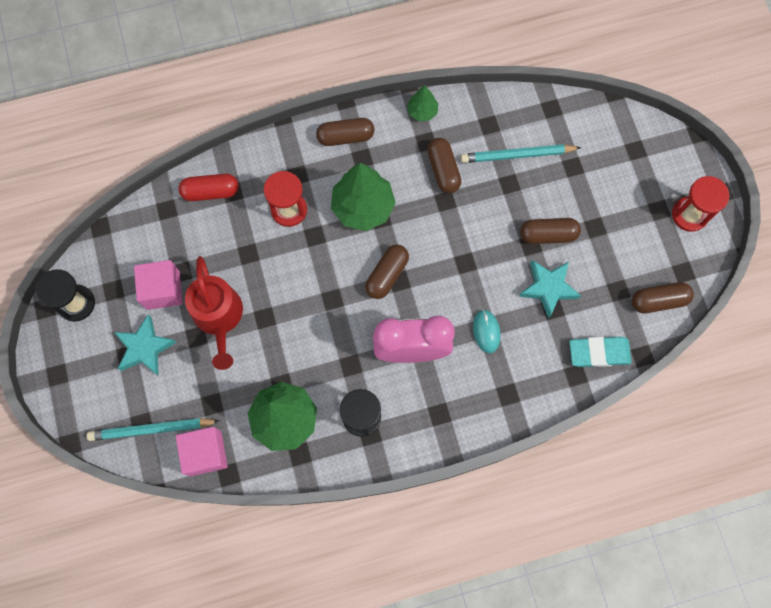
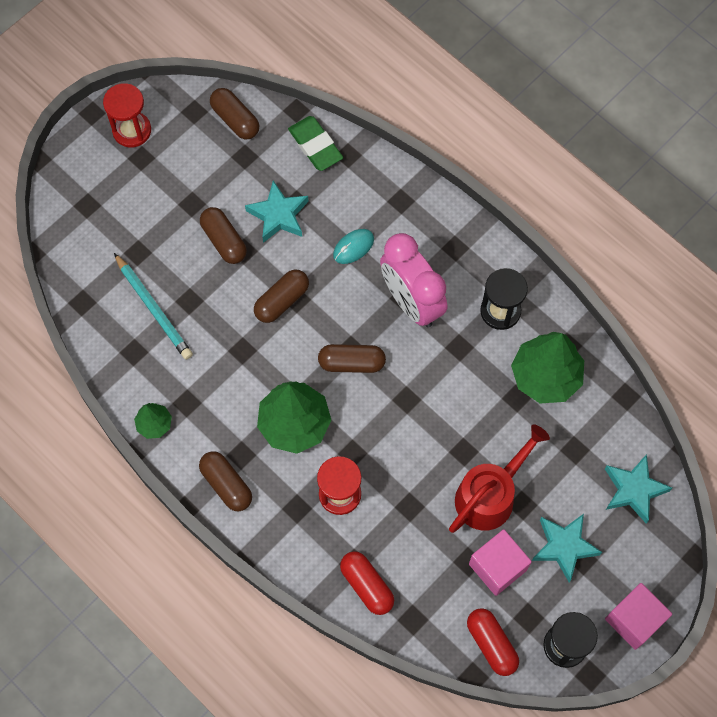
camera: 120 degrees left, 5 degrees down
turquoise pencil [87,418,220,441] -> turquoise star [605,454,672,523]
pink cube [176,427,228,476] -> pink cube moved to [605,583,672,650]
brown capsule [427,138,461,193] -> brown capsule moved to [254,270,309,323]
turquoise eraser [569,337,632,367] -> green eraser [288,116,343,171]
none -> red capsule [467,608,519,676]

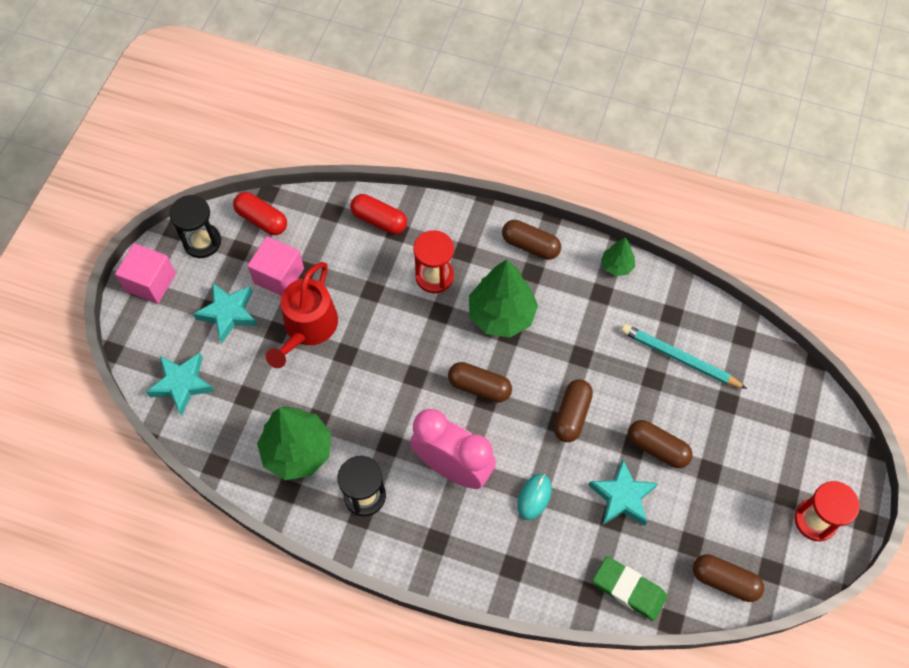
camera: 155 degrees right, 5 degrees down
brown capsule [318,344,386,373] -> brown capsule turned 45 degrees clockwise [448,362,512,402]

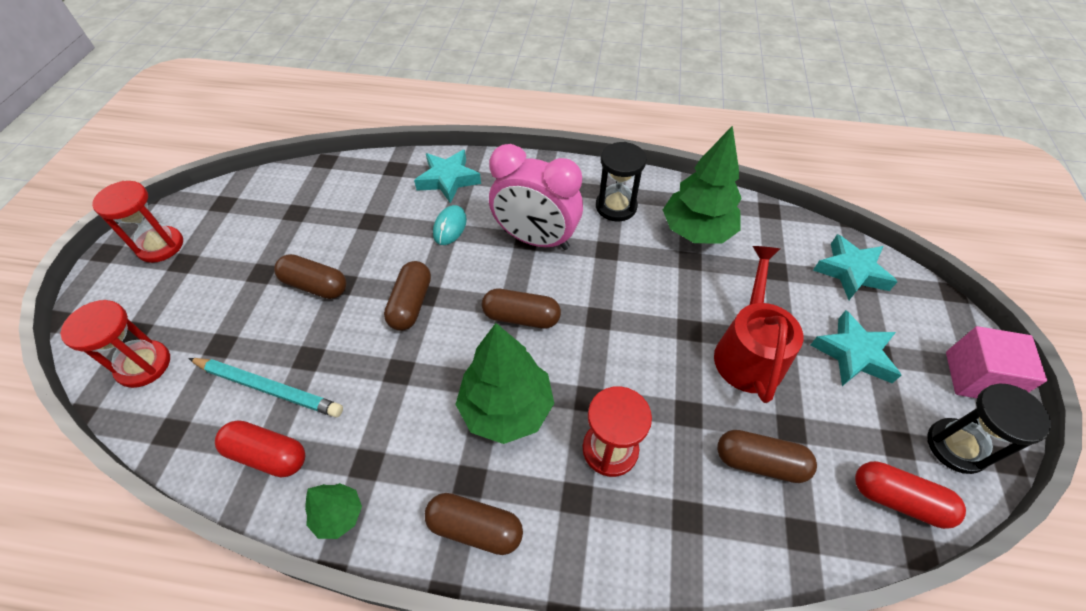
camera: 170 degrees right, 10 degrees down
pink cube [248,236,304,296] -> none
red capsule [350,194,407,234] -> red capsule moved to [215,420,305,478]
turquoise star [588,460,658,526] -> turquoise star moved to [414,150,481,204]
green eraser [593,556,667,621] -> none
brown capsule [693,554,764,602] -> brown capsule moved to [717,430,817,483]
none -> red hourglass [60,300,170,388]

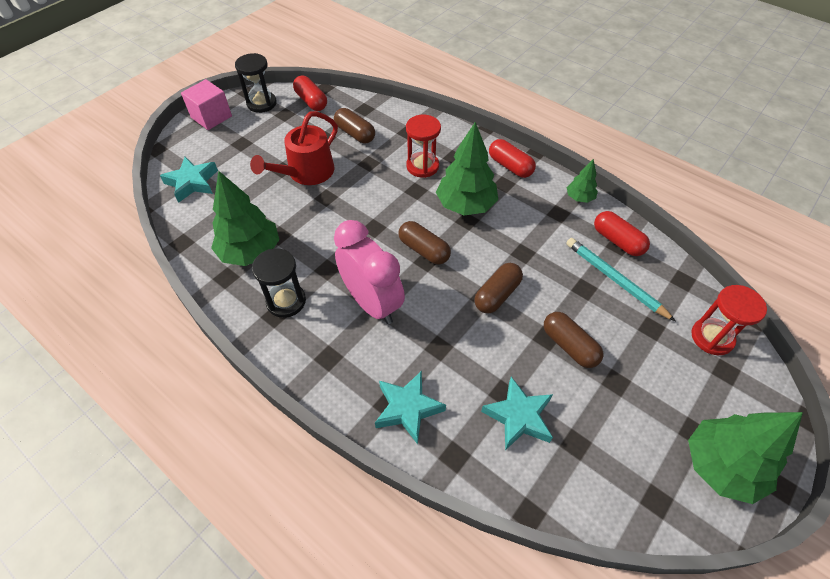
camera: 150 degrees left, 0 degrees up
red hourglass [92,181,183,263] -> green tree [688,412,803,504]
brown capsule [425,493,523,555] -> red capsule [489,139,536,178]
turquoise mouse [433,205,467,245] -> none
turquoise star [811,310,901,386] -> turquoise star moved to [481,377,553,450]

